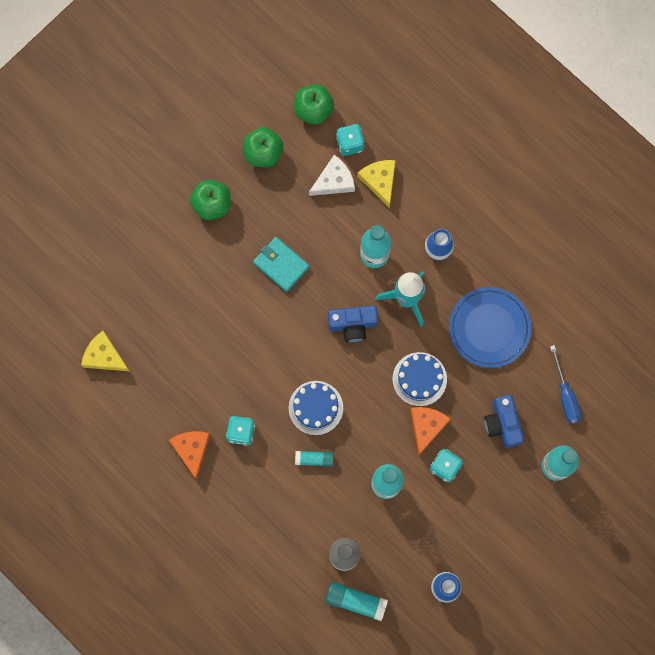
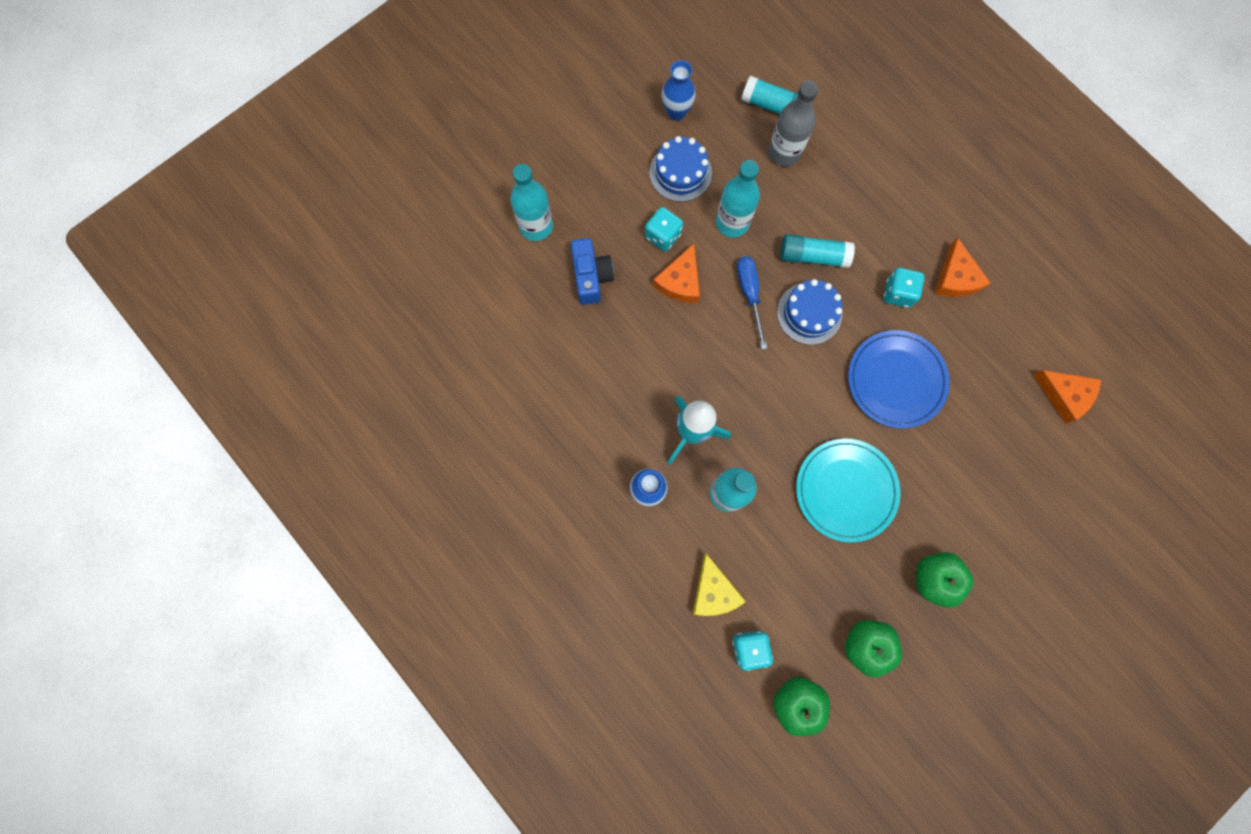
camera: 175 degrees left, 0 degrees up
yellow cheese [81,331,129,371] -> orange cheese [1033,370,1101,423]
turquoise wallet [253,237,310,292] -> turquoise plate [796,439,901,542]
turquoise glue stick [295,451,334,467] -> turquoise glue stick [780,234,855,268], size x1.53
white cheese [309,155,355,196] -> none
blue camera [328,305,378,342] -> none
blue cake [393,352,447,406] -> blue cake moved to [649,136,712,202]
blue plate [449,287,531,368] -> blue plate moved to [848,330,950,428]
blue screwdriver [550,345,582,424] -> blue screwdriver moved to [737,256,767,350]

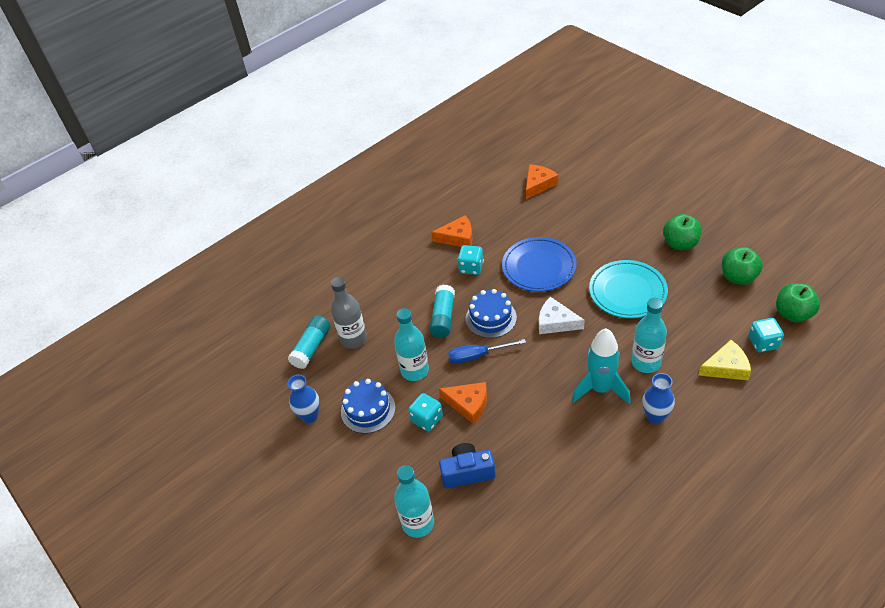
camera: 85 degrees left, 30 degrees down
none -> white cheese [539,297,584,334]

